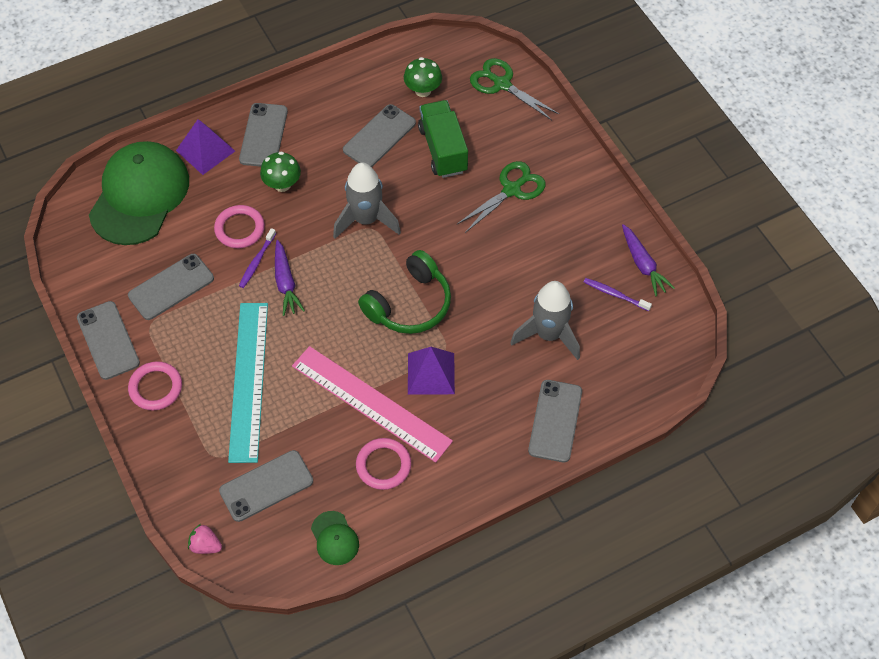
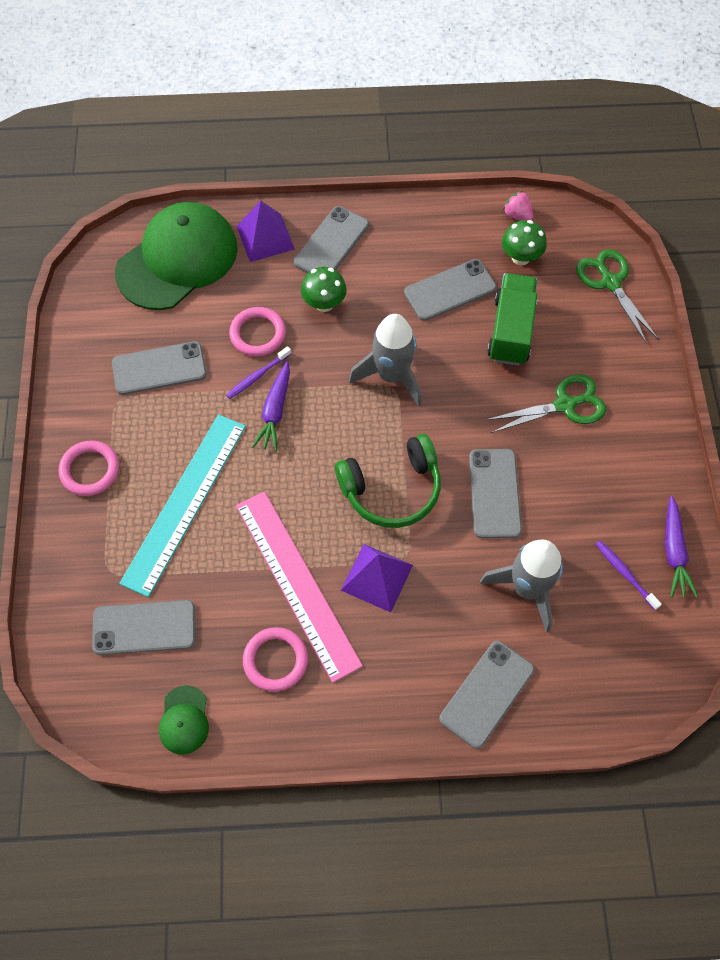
camera: 25 degrees right, 5 degrees up
grey phone [77,301,140,380] -> grey phone moved to [469,449,522,538]
pink strawberry [188,524,222,554] -> pink strawberry moved to [503,191,533,221]

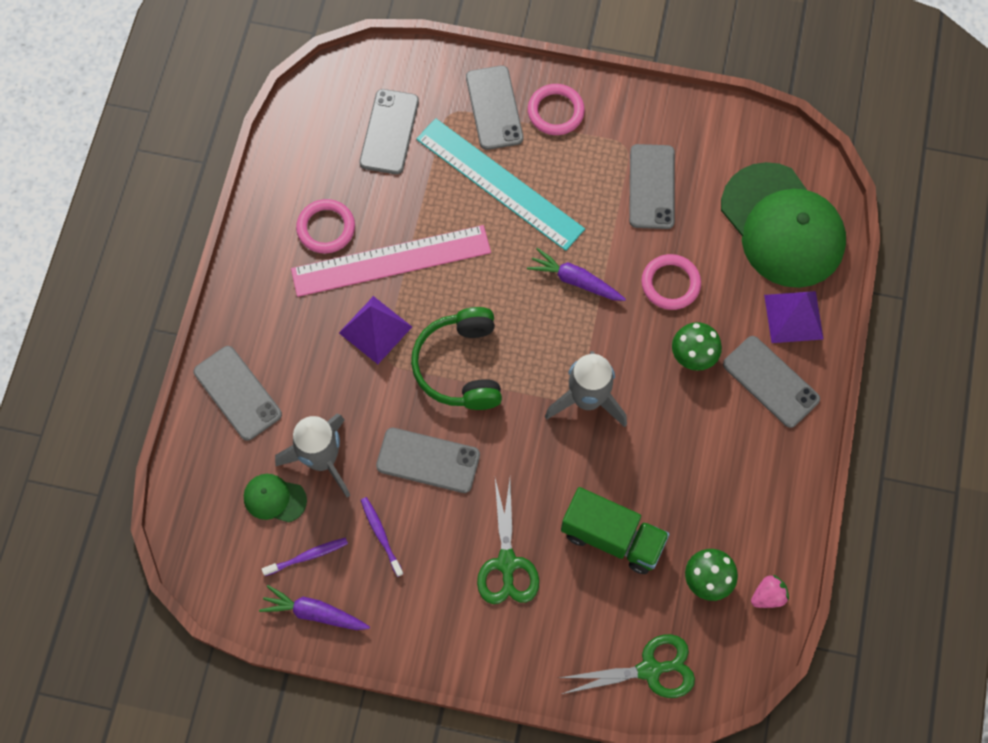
camera: 105 degrees right, 5 degrees up
green cap [159,685,209,755] -> green cap moved to [244,474,307,522]
purple toothbrush [226,346,291,399] -> purple toothbrush moved to [361,497,404,577]
grey phone [404,259,497,321] -> grey phone moved to [466,65,523,150]

